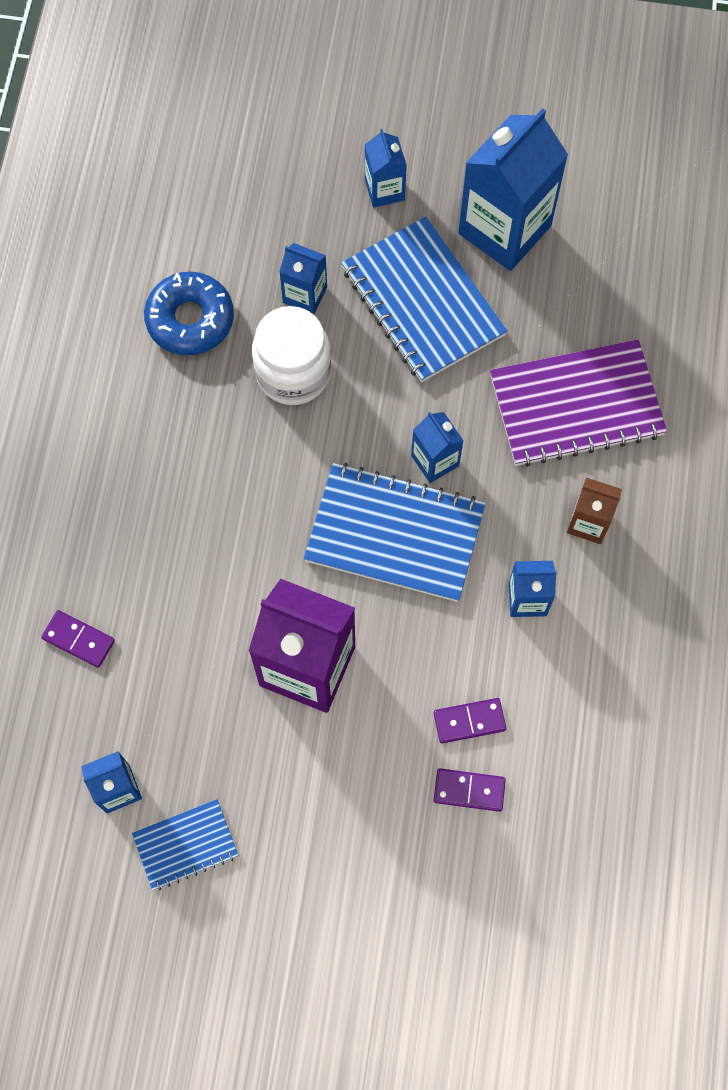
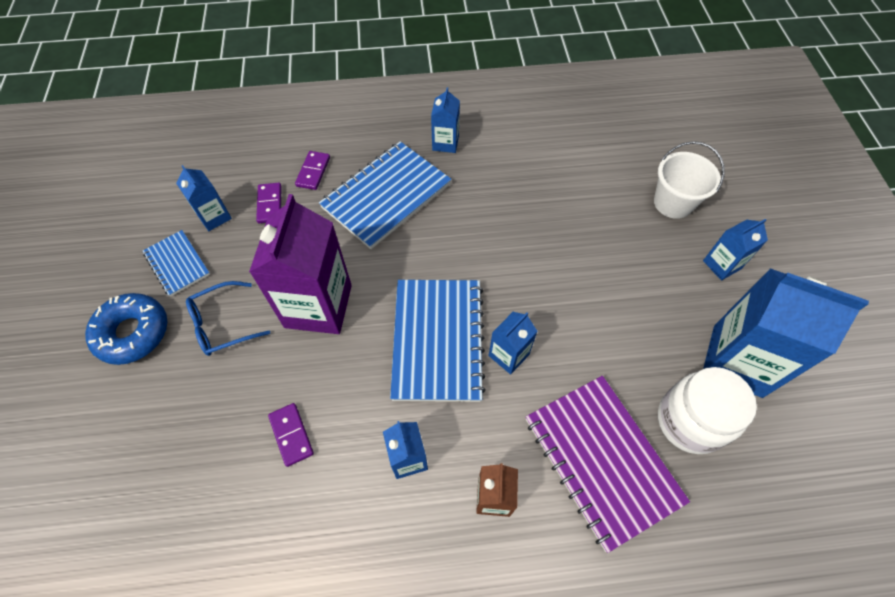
camera: 75 degrees right, 10 degrees down
blue donut [144,271,234,355] -> blue donut moved to [85,293,167,365]
white jar [252,306,331,405] -> white jar moved to [658,367,757,454]
blue carton [279,243,327,315] -> blue carton moved to [431,87,460,153]
blue notebook [342,216,507,382] -> blue notebook moved to [319,141,452,249]
purple domino [434,768,506,812] -> purple domino moved to [256,183,282,223]
none -> blue glasses [186,281,270,356]
none -> white bucket [654,141,725,219]

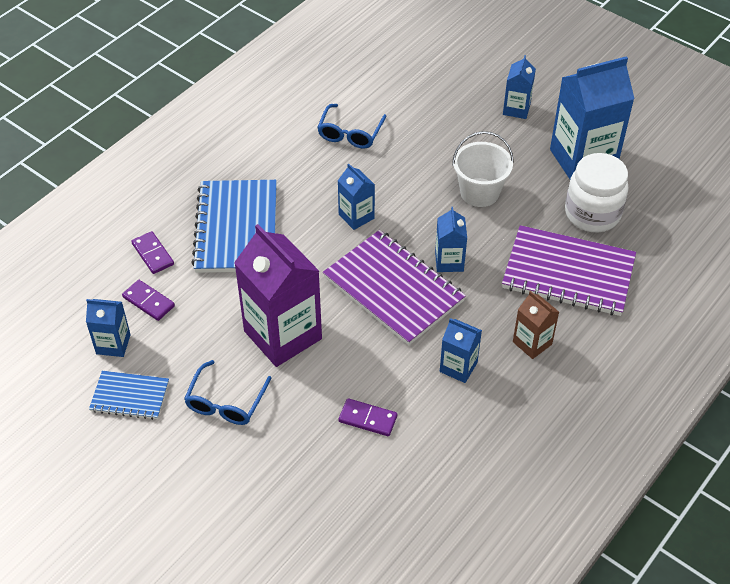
camera: 45 degrees left, 10 degrees down
blue donut [85,293,167,365] -> none
blue notebook [390,280,486,402] -> purple notebook [323,230,466,346]
blue carton [431,87,460,153] -> blue carton moved to [338,163,375,230]
white bucket [654,141,725,219] -> white bucket moved to [452,131,514,207]
none -> blue glasses [317,104,386,149]

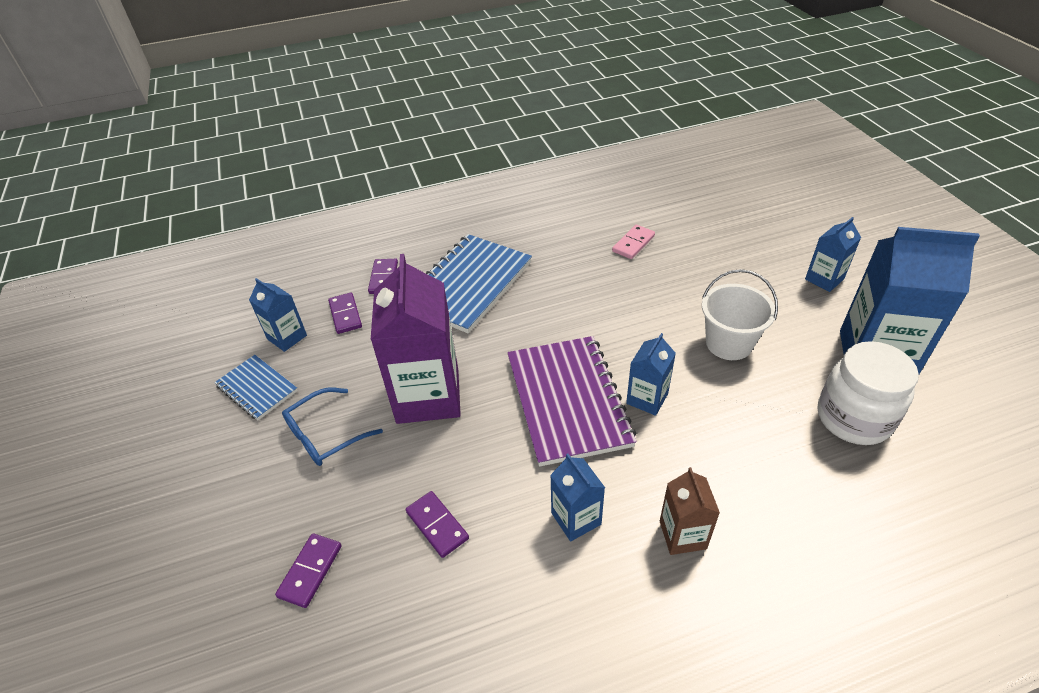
camera: 35 degrees right, 5 degrees down
blue glasses [317,104,386,149] -> pink domino [612,225,655,259]
blue carton [338,163,375,230] -> none
purple notebook [502,225,636,316] -> none
none -> purple domino [275,533,342,608]

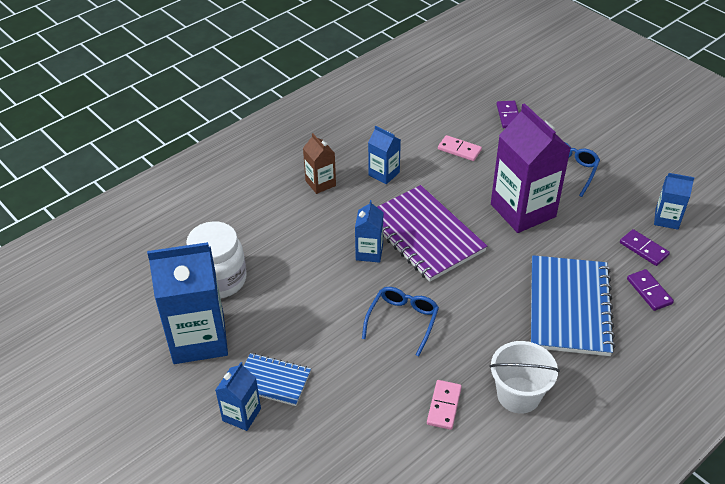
camera: 155 degrees right, 0 degrees up
blue notebook [214,355,298,420] -> blue notebook moved to [244,353,311,406]
purple domino [406,491,469,558] -> pink domino [438,135,482,161]
white bucket [702,269,778,360] -> white bucket moved to [489,341,559,414]
none -> blue glasses [362,287,439,357]

